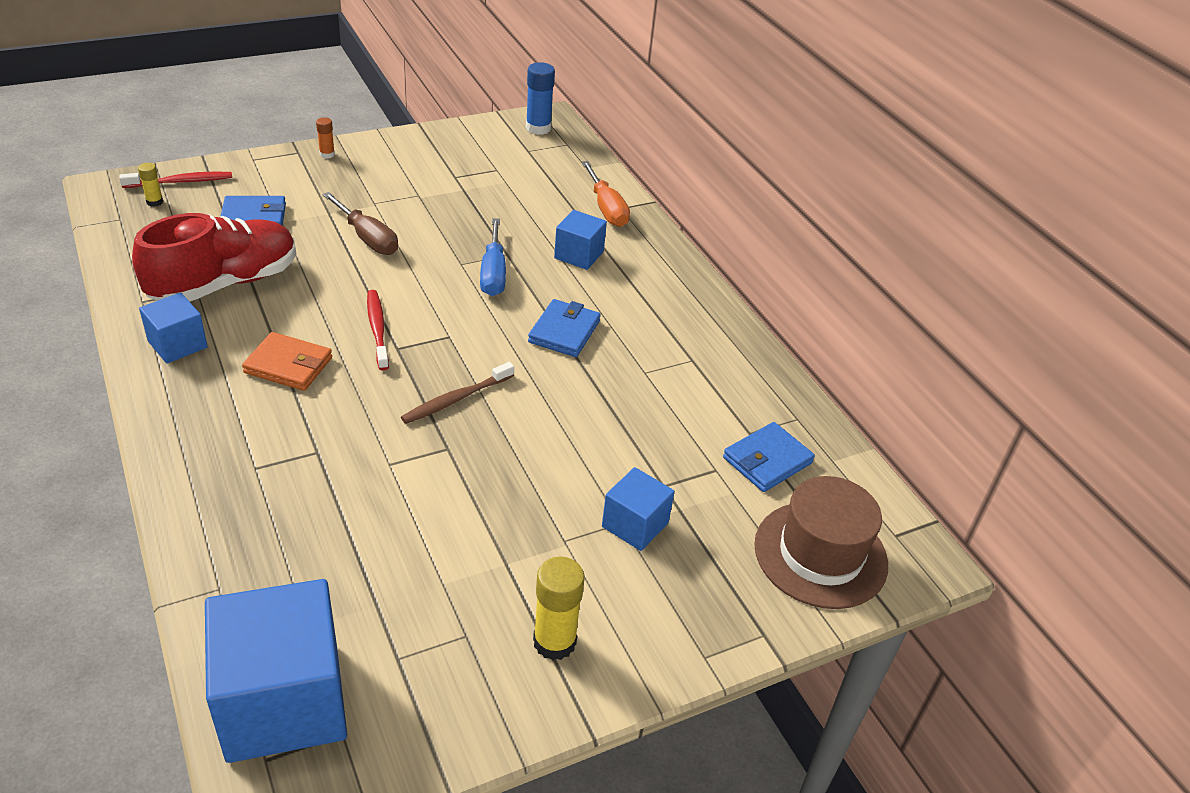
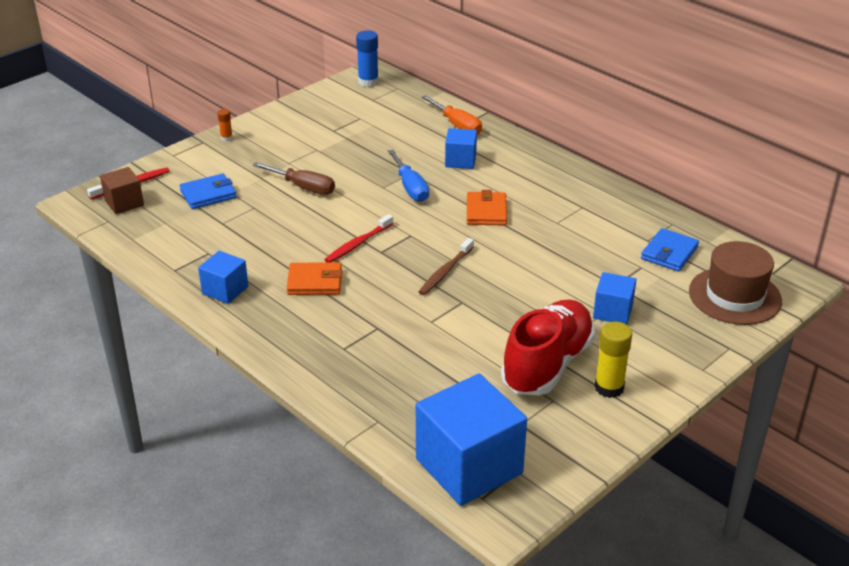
camera: 15 degrees left, 5 degrees down
red shoe [132,213,296,302] -> red shoe moved to [501,300,595,395]
yellow glue stick [138,163,163,207] -> brown cube [100,167,144,214]
red toothbrush [367,290,389,370] -> red toothbrush turned 105 degrees counterclockwise [324,214,394,262]
blue wallet [528,299,601,357] -> orange wallet [467,190,507,225]

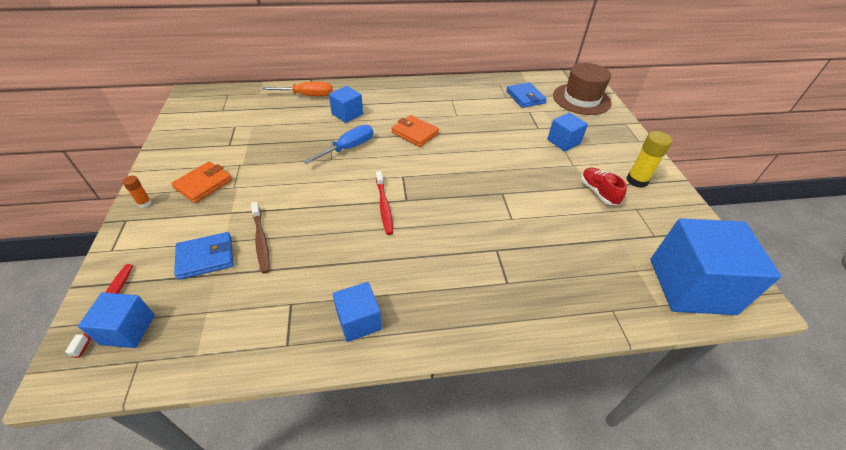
camera: 55 degrees left, 10 degrees up
brown cube [100,167,144,214] -> blue cube [78,292,155,348]
blue wallet [180,173,237,209] -> blue wallet turned 60 degrees clockwise [174,232,233,280]
brown screwdriver [252,162,335,195] -> none
orange wallet [287,262,342,295] -> orange wallet moved to [171,161,232,203]
blue glue stick [356,30,379,87] -> none
blue screwdriver [388,150,429,202] -> blue screwdriver turned 60 degrees counterclockwise [304,124,373,164]
brown toothbrush [419,238,474,295] -> brown toothbrush moved to [251,202,270,274]
red shoe [501,300,595,395] -> red shoe [581,167,627,205], size x0.49

